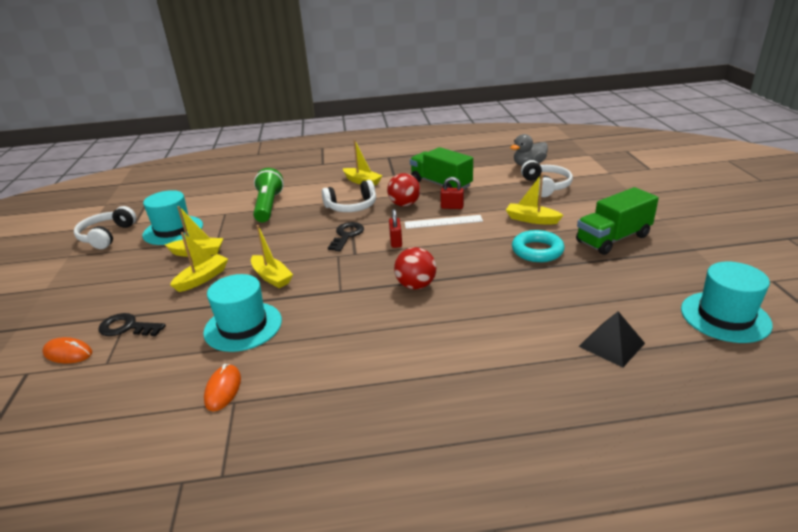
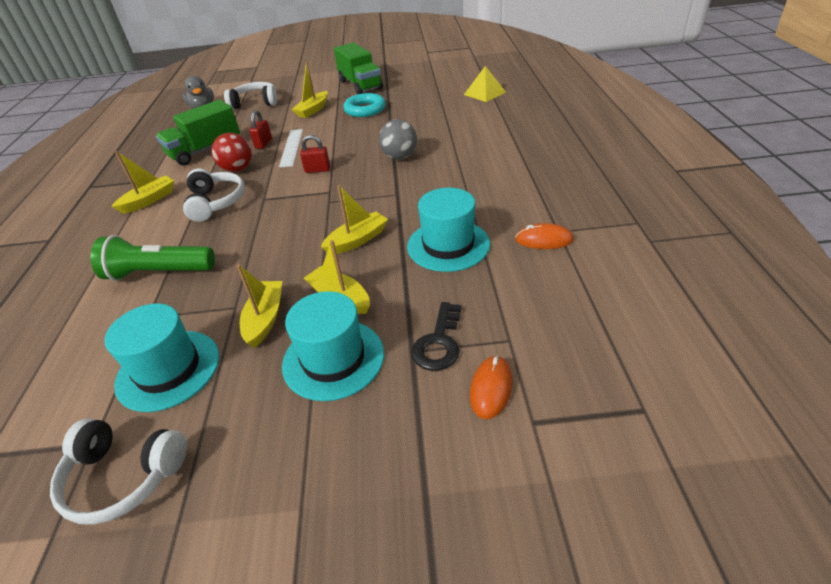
camera: 85 degrees left, 10 degrees up
black key [328,222,364,251] -> none
red ball [394,247,436,290] -> grey ball [379,119,417,160]
black pyramid [578,311,645,367] -> yellow pyramid [464,66,506,102]
turquoise hat [681,262,773,343] -> turquoise hat moved to [282,291,384,401]

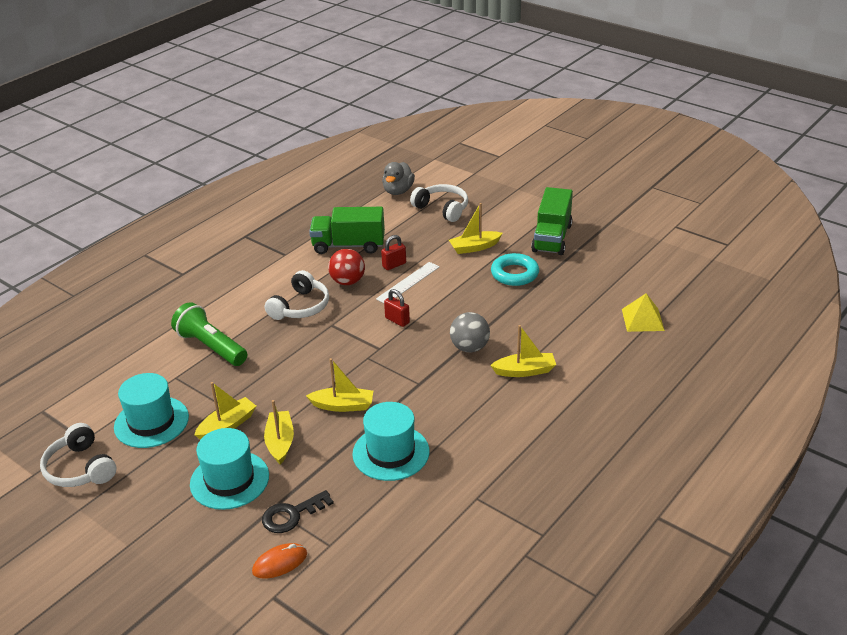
camera: 40 degrees right, 5 degrees down
yellow boat [111,151,174,214] -> yellow boat moved to [490,325,556,377]
orange mouse [515,223,574,249] -> none

